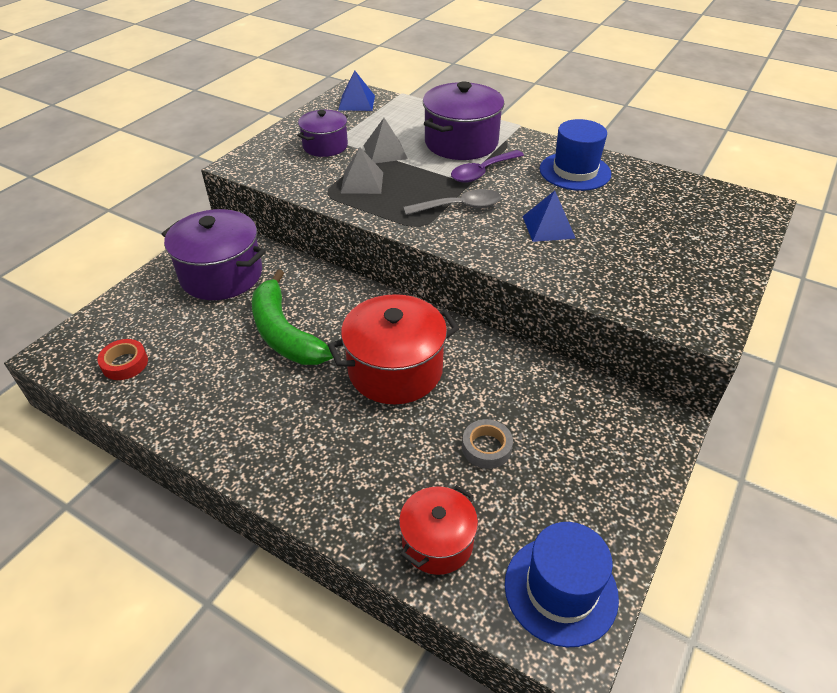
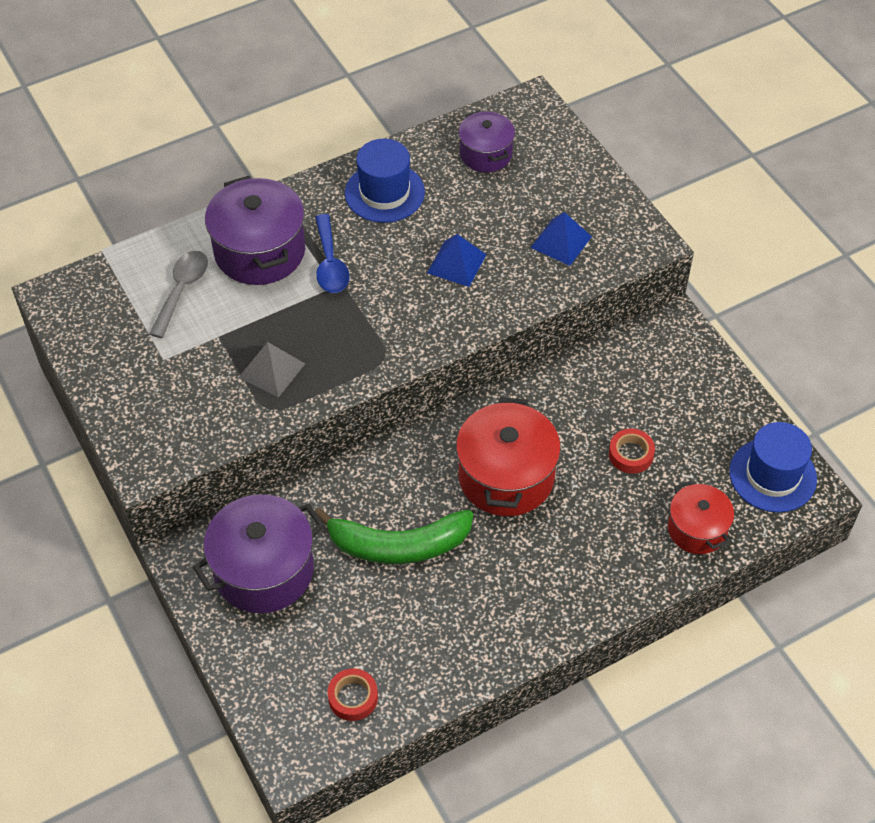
camera: 60 degrees left, 10 degrees up
purple pot [297,110,348,157] -> purple pot moved to [458,110,515,172]
blue pyramid [338,70,375,111] -> blue pyramid moved to [530,212,592,266]
grey pyramid [363,118,408,163] -> none
grey spoon [403,189,501,215] -> grey spoon moved to [149,251,208,338]
purple spoon [451,150,524,183] -> blue spoon [315,214,349,293]
grey tape [462,419,513,469] -> red tape [609,429,655,474]

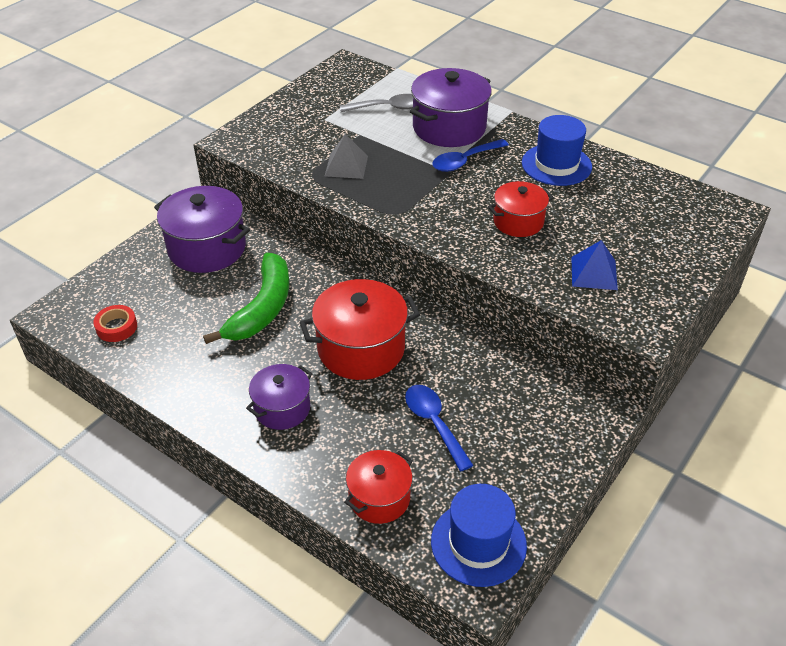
camera: 65 degrees right, 10 degrees down
green banana [315,508,473,564] -> green banana turned 135 degrees counterclockwise [203,253,289,344]
blue pyramid [427,234,487,287] -> red pot [488,181,554,237]
purple pot [458,110,515,172] -> purple pot moved to [246,364,312,430]
red tape [609,429,655,474] -> blue spoon [405,385,474,471]

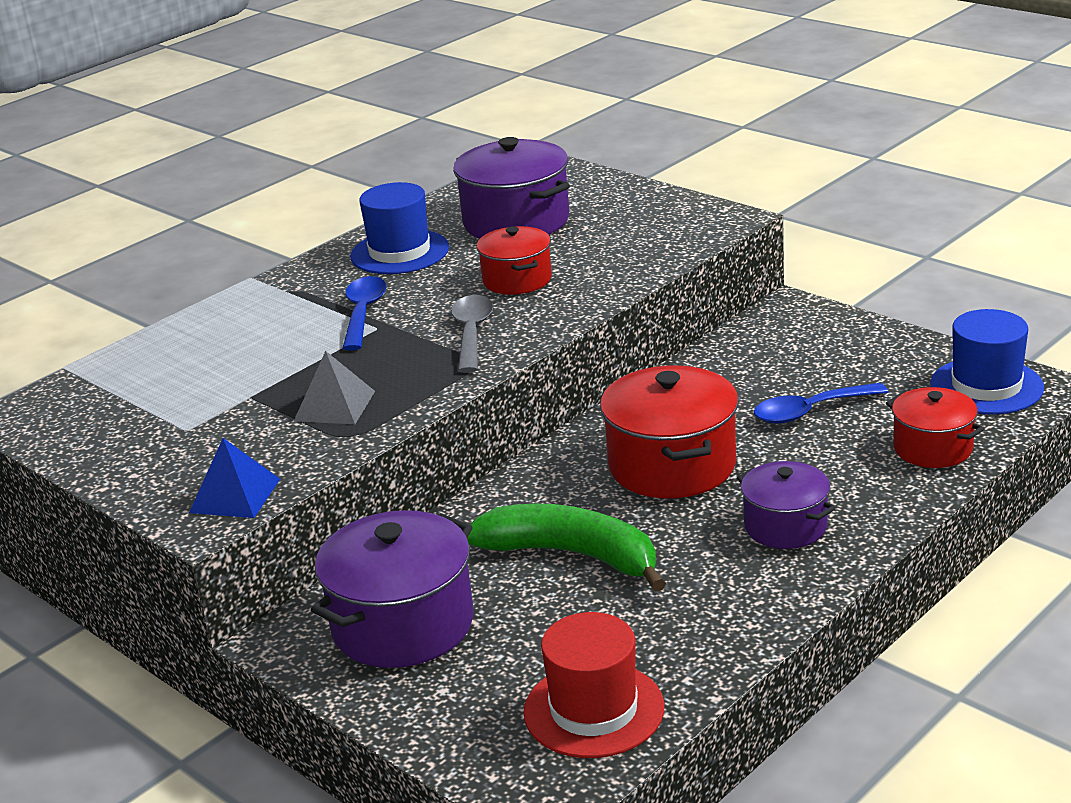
camera: 80 degrees left, 15 degrees down
red tape [94,305,137,342] -> red hat [524,612,665,758]
grey spoon [340,94,413,112] -> grey spoon moved to [451,295,493,373]
purple pot [410,68,492,147] -> purple pot moved to [453,137,570,239]
blue spoon [432,139,509,172] -> blue spoon turned 150 degrees counterclockwise [343,276,386,351]
blue pyramid [571,240,618,290] -> blue pyramid moved to [189,438,280,518]

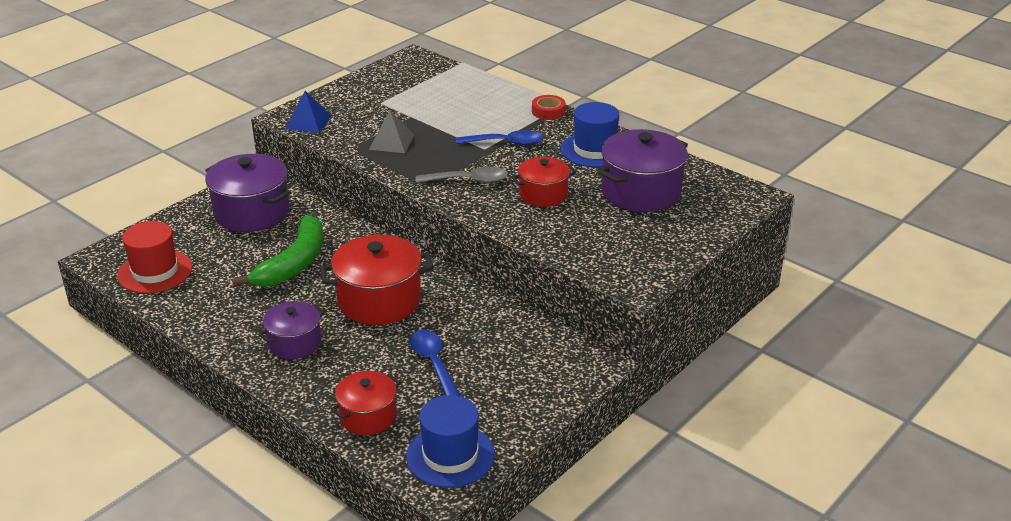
camera: 85 degrees right, 5 degrees up
none -> red tape [532,95,566,120]

